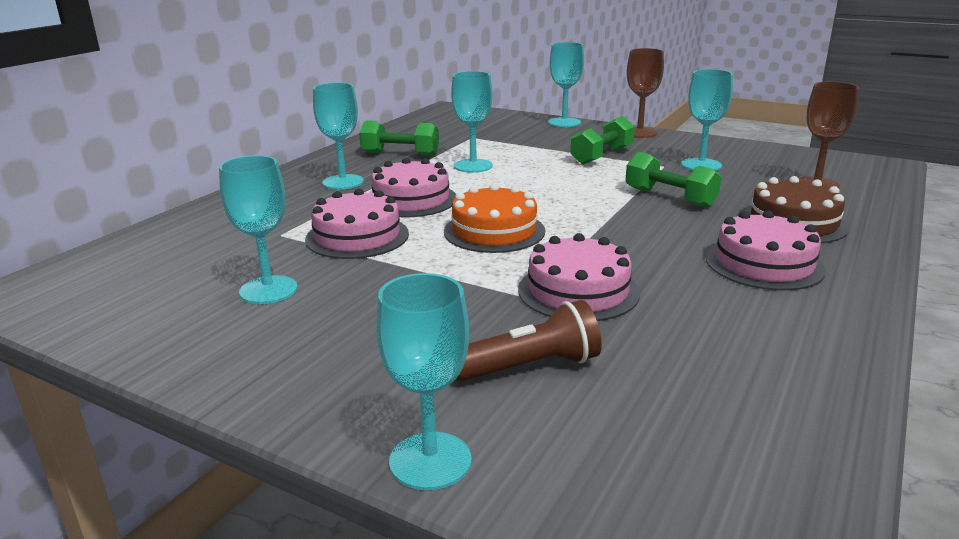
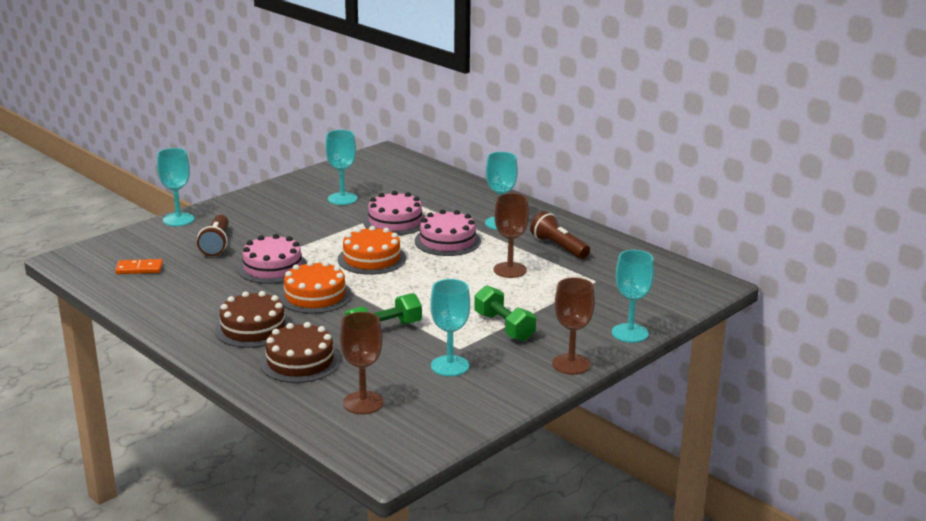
camera: 105 degrees right, 0 degrees up
green dumbbell [359,120,439,156] -> brown flashlight [530,211,590,259]
turquoise goblet [451,71,493,173] -> brown goblet [494,193,529,278]
pink cake [706,211,826,291] -> brown cake [214,291,291,348]
none -> orange domino [115,259,163,274]
none -> orange cake [279,261,352,314]

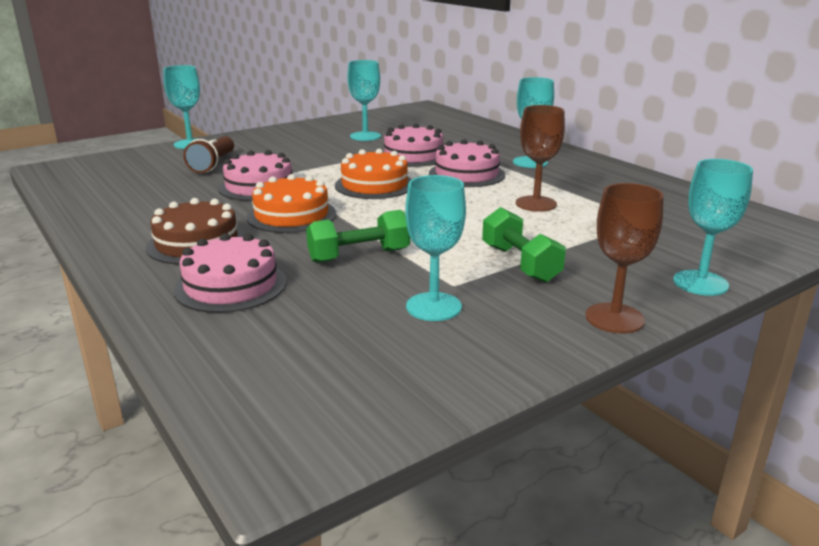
camera: 10 degrees right, 0 degrees up
orange domino [115,259,163,274] -> none
brown cake [260,322,340,383] -> pink cake [174,233,287,313]
brown goblet [340,312,384,414] -> none
brown flashlight [530,211,590,259] -> none

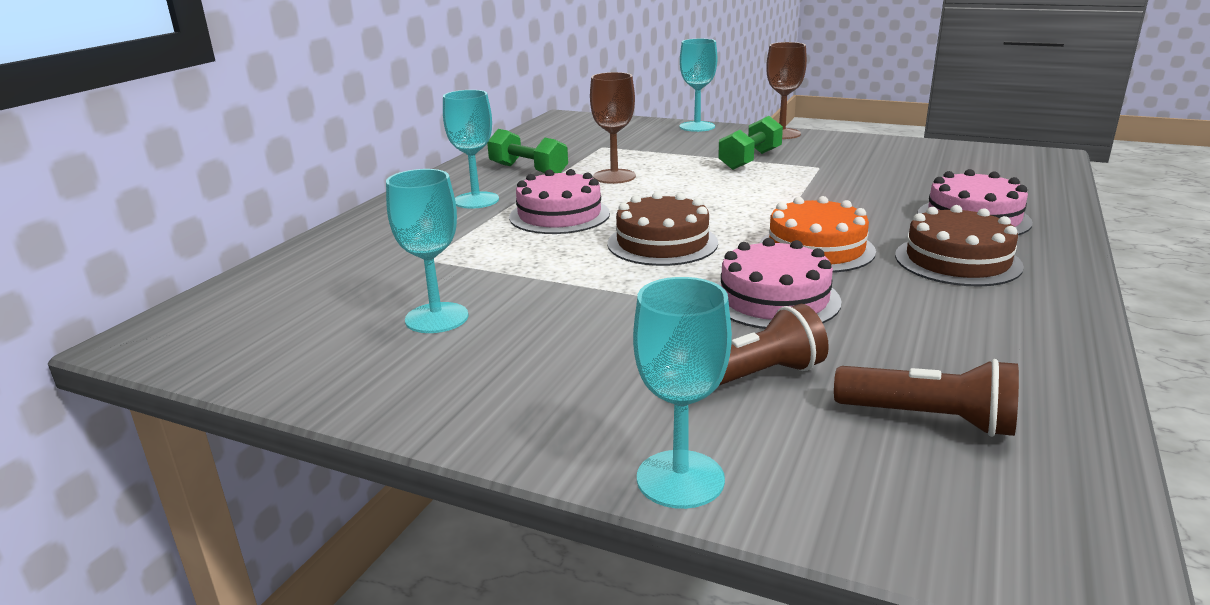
camera: 120 degrees left, 0 degrees up
green dumbbell [306,210,410,263] -> green dumbbell moved to [487,129,568,173]
orange cake [335,149,412,199] -> brown cake [607,192,718,266]
pink cake [383,124,444,167] -> none
turquoise goblet [405,175,466,321] -> none
none -> brown flashlight [834,359,1019,437]

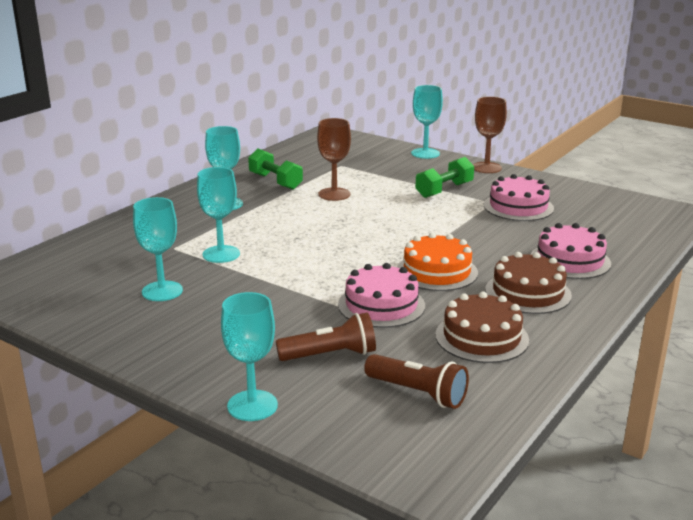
camera: 10 degrees right, 0 degrees up
pink cake [509,169,610,234] -> pink cake moved to [484,174,554,221]
brown cake [607,192,718,266] -> brown cake moved to [435,291,529,363]
none -> turquoise goblet [197,167,240,263]

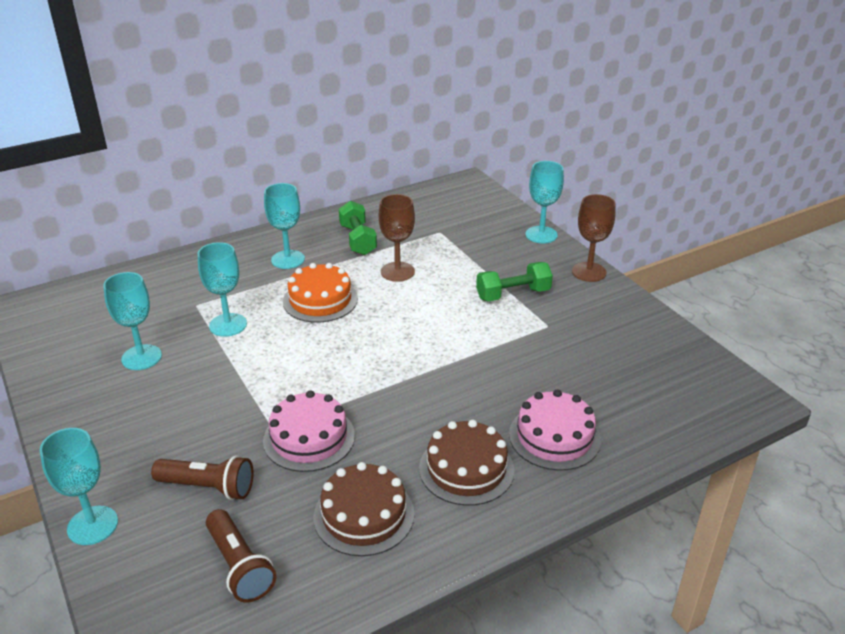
camera: 25 degrees right, 10 degrees up
orange cake [397,233,478,291] -> orange cake moved to [283,263,358,323]
pink cake [484,174,554,221] -> none

